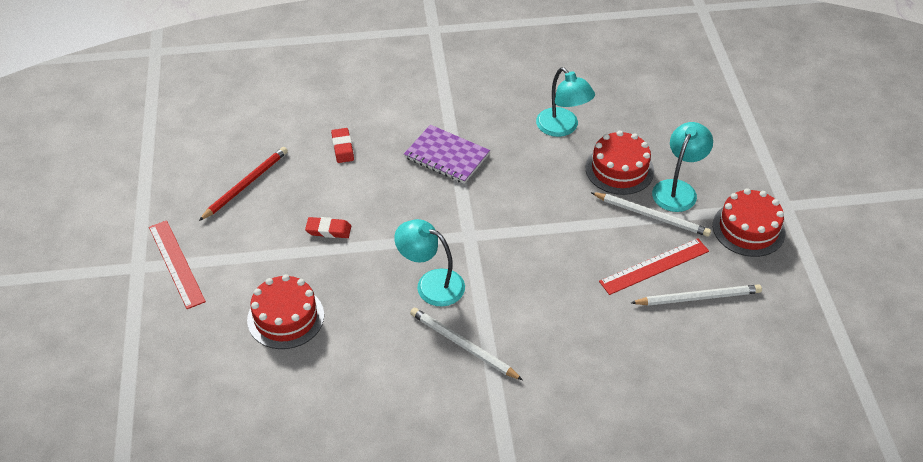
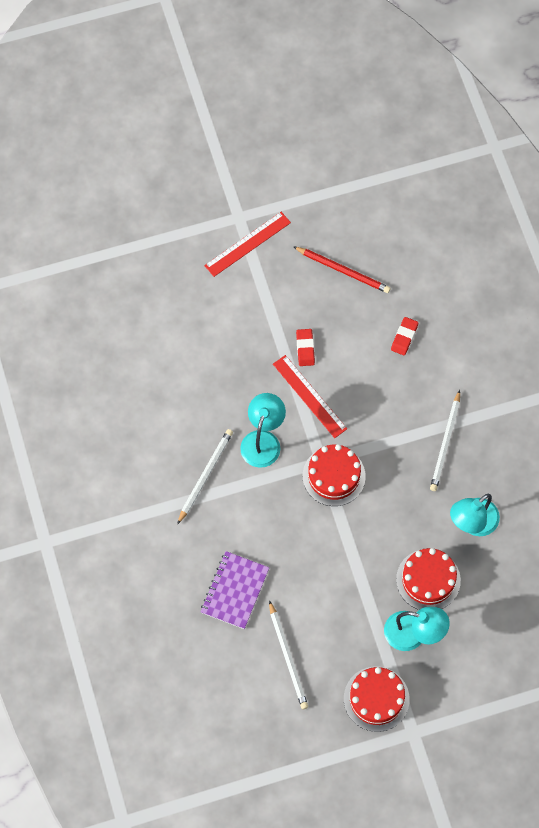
camera: 80 degrees right, 20 degrees up
red cake [247,274,324,349] -> red cake moved to [303,444,366,506]
red eraser [331,128,354,163] -> red eraser turned 45 degrees counterclockwise [391,317,418,355]
purple notebook [404,125,490,184] -> purple notebook moved to [201,551,269,629]
white pencil [591,192,711,237] -> white pencil moved to [430,390,460,491]
red ruler [599,238,709,295] -> red ruler moved to [273,355,347,438]

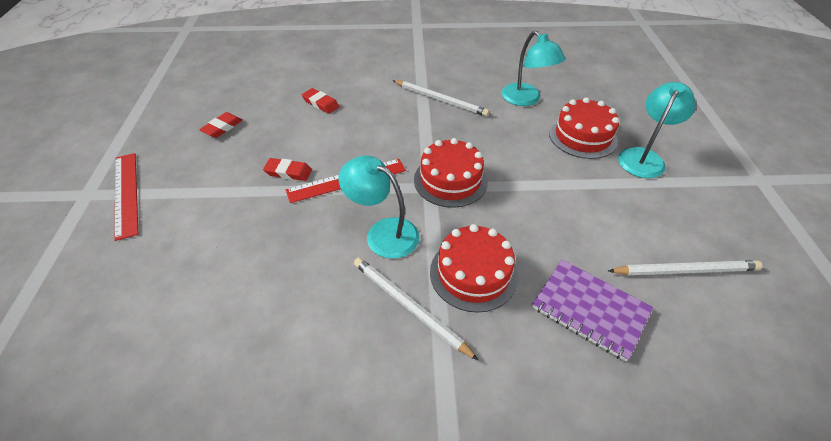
camera: 75 degrees left, 20 degrees down
red pencil [293,246,391,293] -> red eraser [199,112,242,138]
red cake [344,667,410,732] -> red cake moved to [430,224,518,313]

